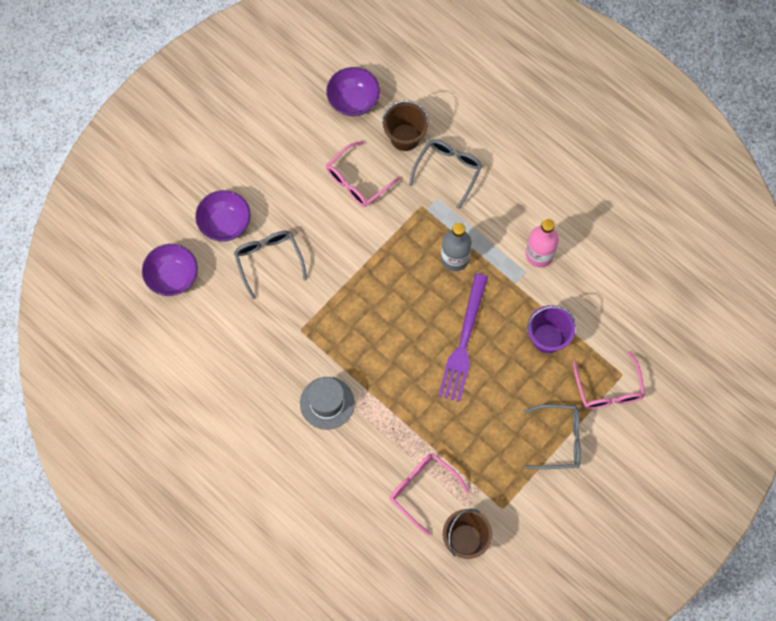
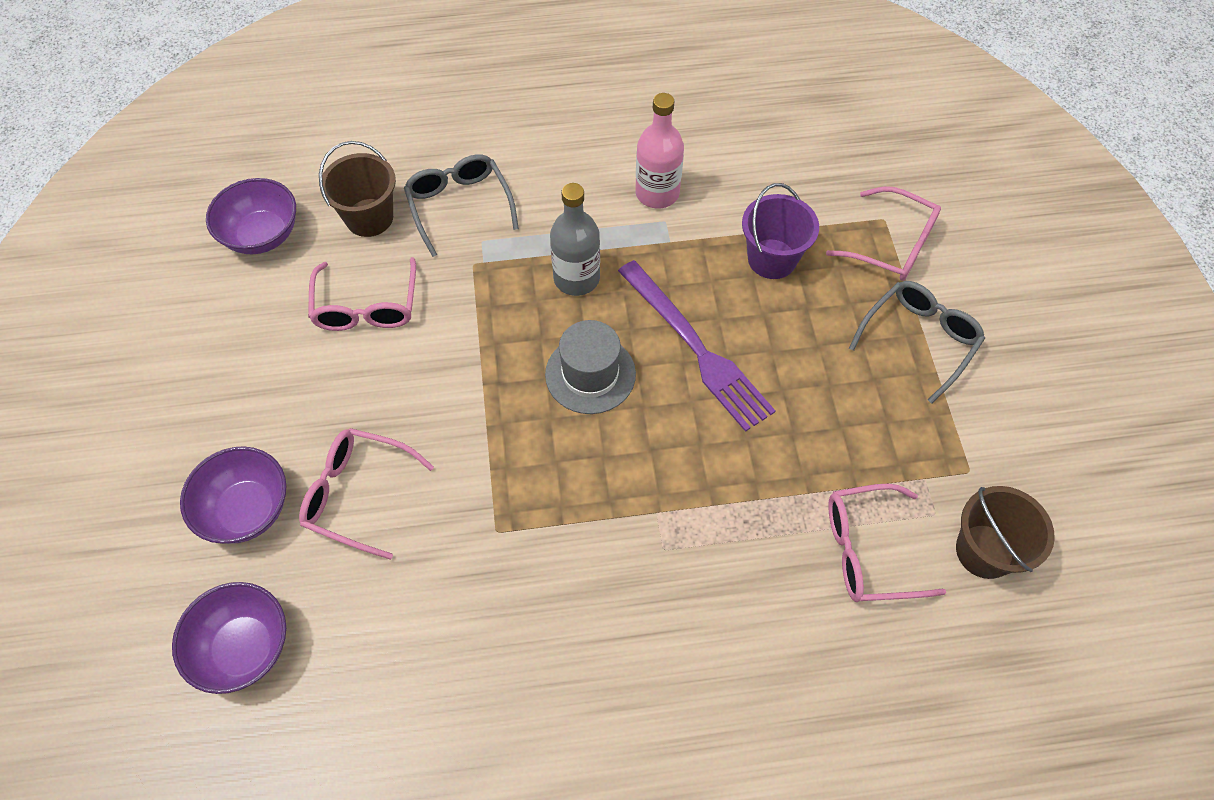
camera: 50 degrees left, 10 degrees down
grey glasses [234,231,307,299] -> pink glasses [299,428,434,560]
grey hat [300,377,355,430] -> grey hat moved to [545,320,636,414]

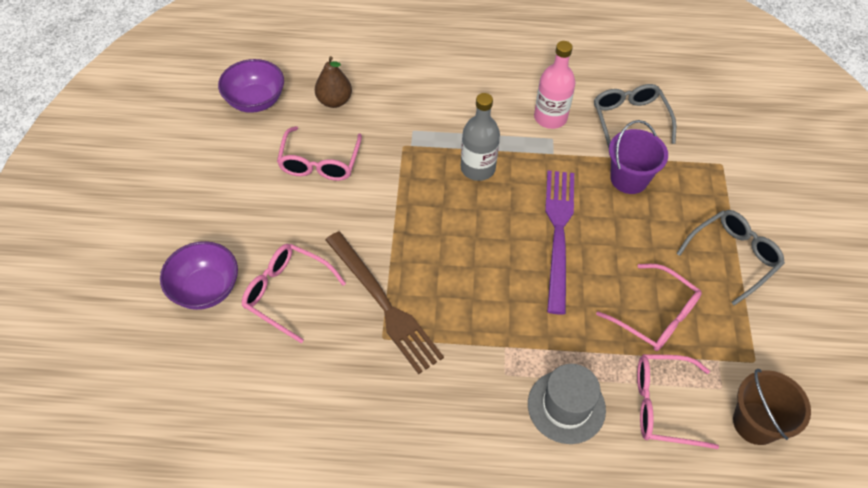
camera: 10 degrees right, 5 degrees down
purple bowl [172,582,286,694] -> none
brown bucket [319,141,396,237] -> brown pear [315,56,352,108]
grey glasses [404,154,519,257] -> grey glasses moved to [594,84,676,148]
grey hat [545,320,636,414] -> grey hat moved to [528,364,606,444]
purple fork [618,260,776,432] -> purple fork turned 150 degrees counterclockwise [545,171,574,315]
pink glasses [826,186,941,281] -> pink glasses moved to [596,264,702,351]
none -> brown fork [326,231,444,374]

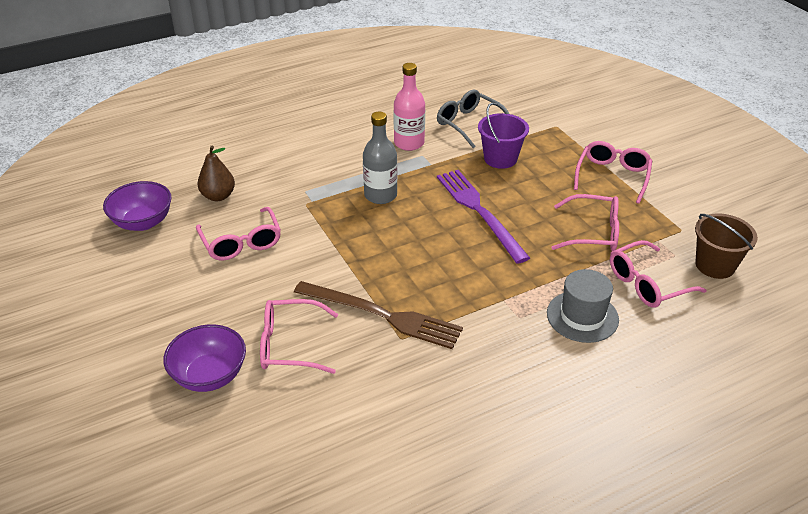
camera: 30 degrees left, 15 degrees down
grey glasses [676,210,785,306] -> pink glasses [574,141,652,204]

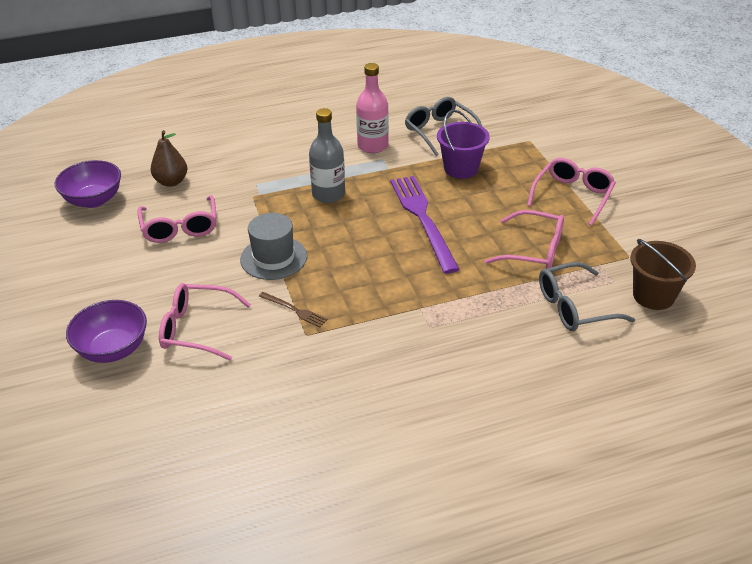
camera: 10 degrees right, 0 degrees up
brown fork [294,281,463,349] -> brown fork [259,292,328,327], size x0.44
grey hat [547,269,619,343] -> grey hat moved to [240,213,307,280]
pink glasses [610,240,707,308] -> grey glasses [539,262,635,331]

